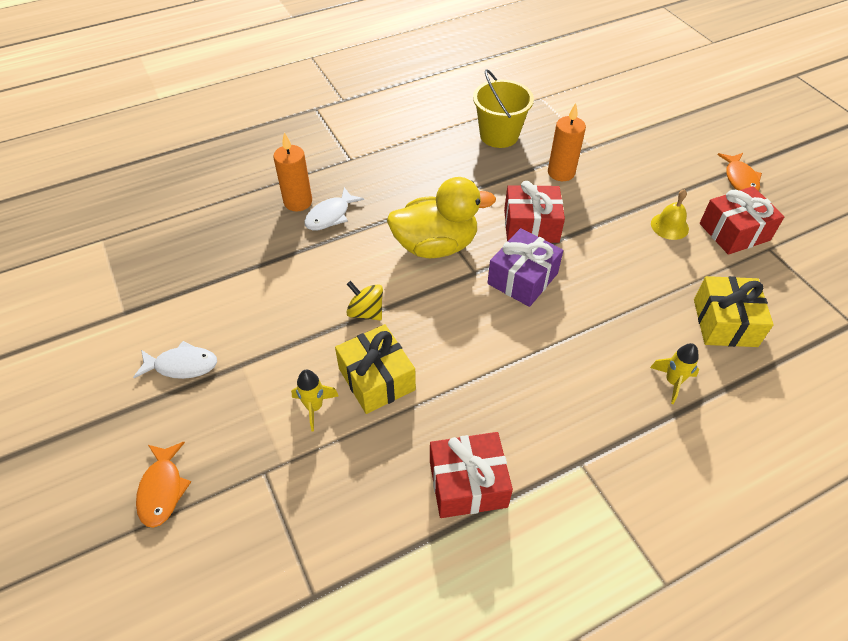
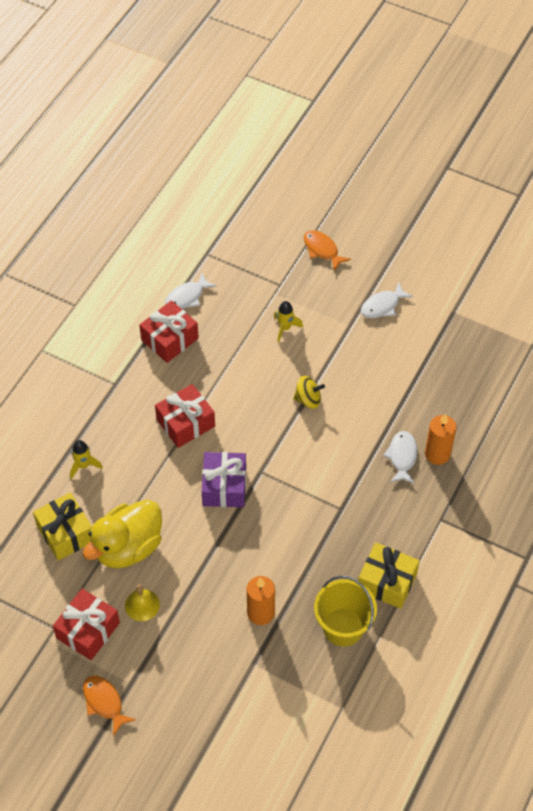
camera: 145 degrees right, 5 degrees up
yellow gift [335,324,416,414] -> yellow gift moved to [358,542,420,609]
yellow duck [387,177,496,258] -> yellow duck moved to [83,500,162,568]
red gift [504,181,565,243] -> red gift moved to [155,384,215,448]
none -> white fish [165,273,217,309]

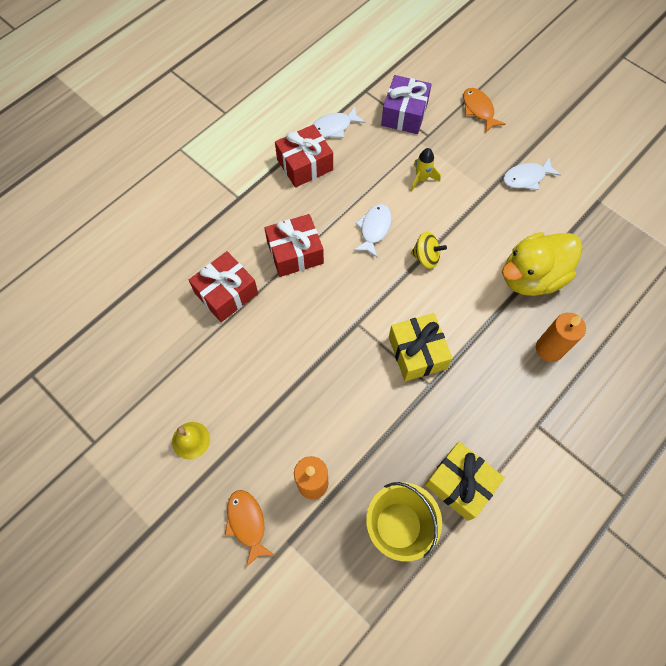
camera: 15 degrees right, 10 degrees up
yellow gift [33,492,92,561] -> yellow gift moved to [389,313,453,381]
red gift [53,589,120,660] -> red gift moved to [189,251,258,322]
yellow rocket [70,440,103,479] -> none
yellow duck [83,500,162,568] -> yellow duck moved to [502,232,582,296]
orange fish [83,676,136,736] -> orange fish moved to [225,490,274,568]
purple gift [202,452,246,507] -> purple gift moved to [381,75,432,134]
white fish [383,431,417,484] -> white fish moved to [353,204,392,257]

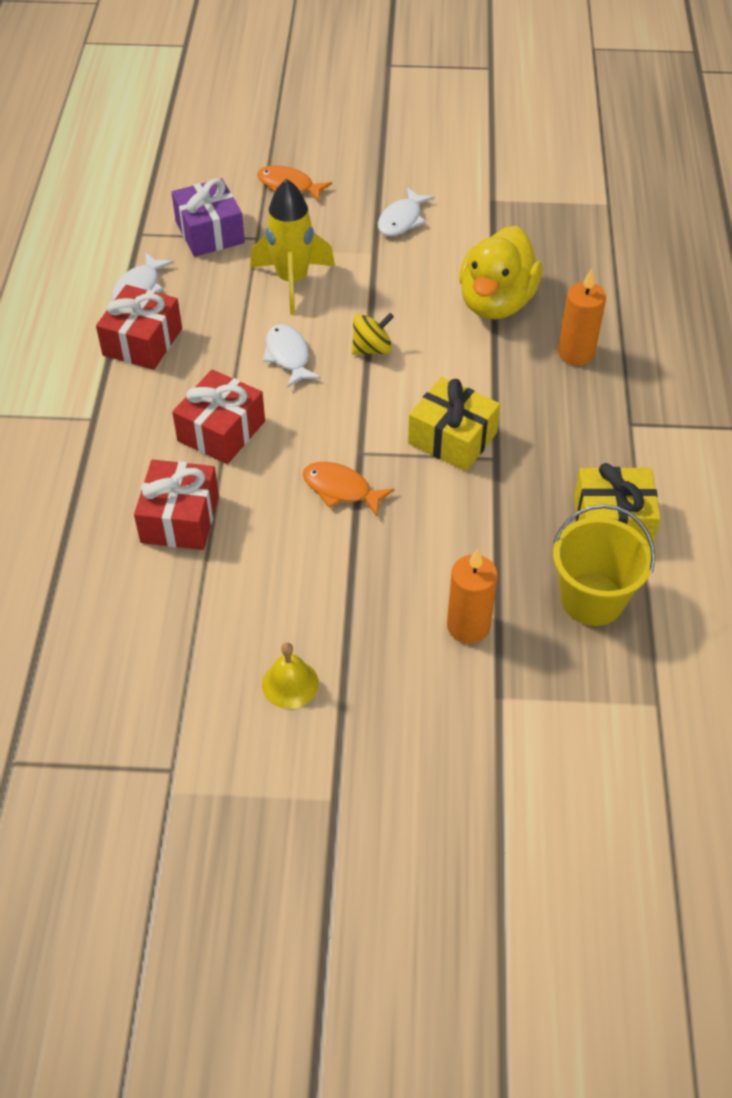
camera: 40 degrees left, 15 degrees down
orange fish [225,490,274,568] -> orange fish moved to [303,462,394,517]
yellow rocket [411,148,441,192] -> yellow rocket [250,179,335,315], size x1.87

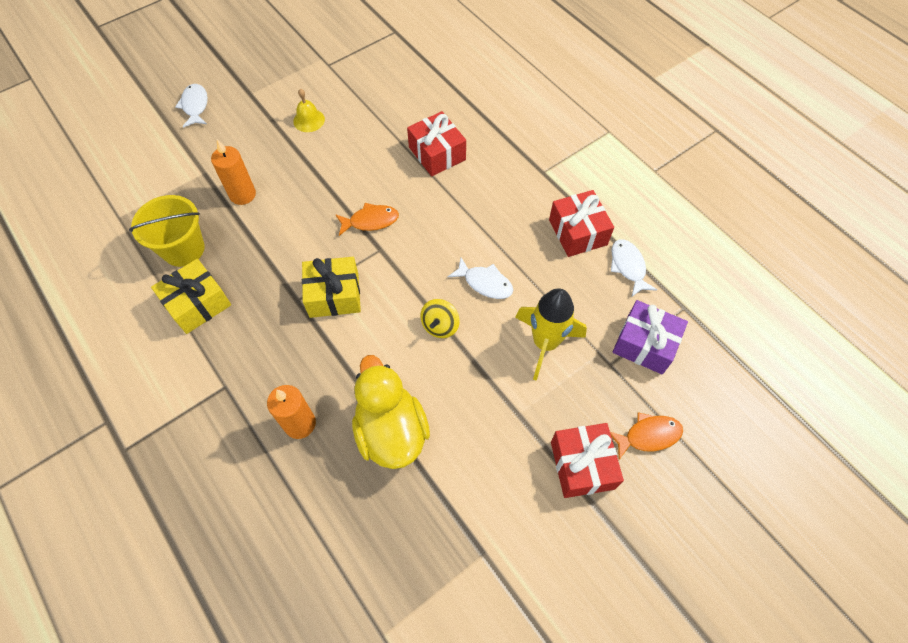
camera: 140 degrees right, 10 degrees up
red gift [172,370,265,464] -> red gift moved to [551,423,624,498]
white fish [378,187,435,236] -> white fish moved to [175,84,208,128]

